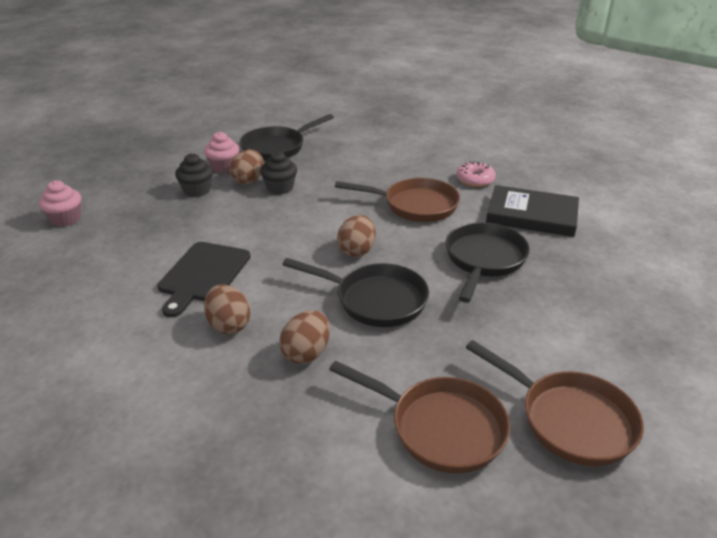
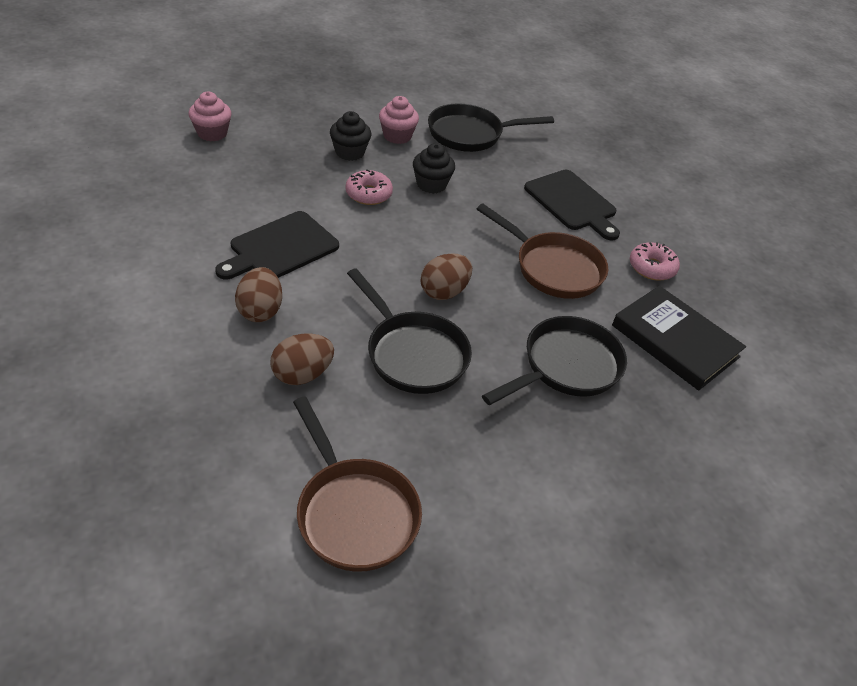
camera: 25 degrees right, 10 degrees up
brown egg [230,150,264,184] -> none
brown pan [466,340,644,466] -> none
none -> pink donut [345,169,393,205]
none -> black cutting board [524,170,620,241]

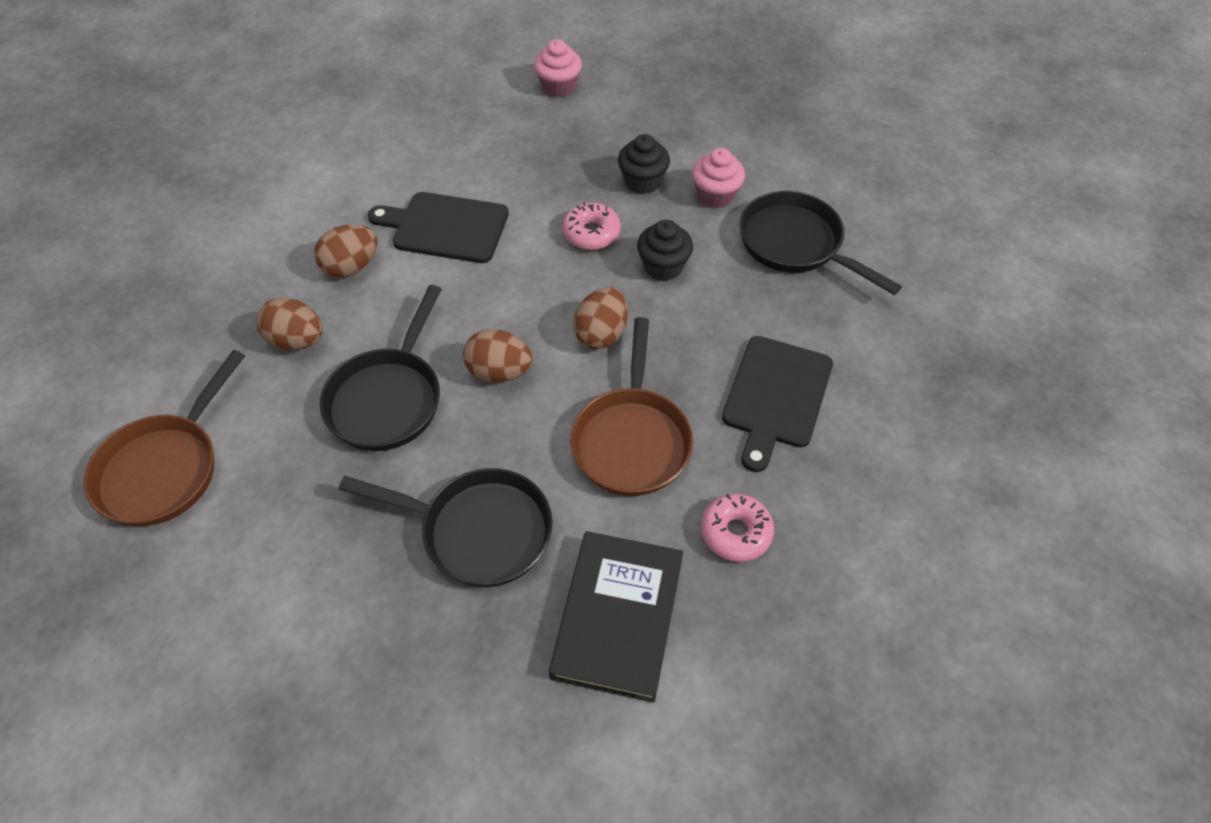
camera: 60 degrees right, 10 degrees up
none -> brown egg [573,287,628,349]

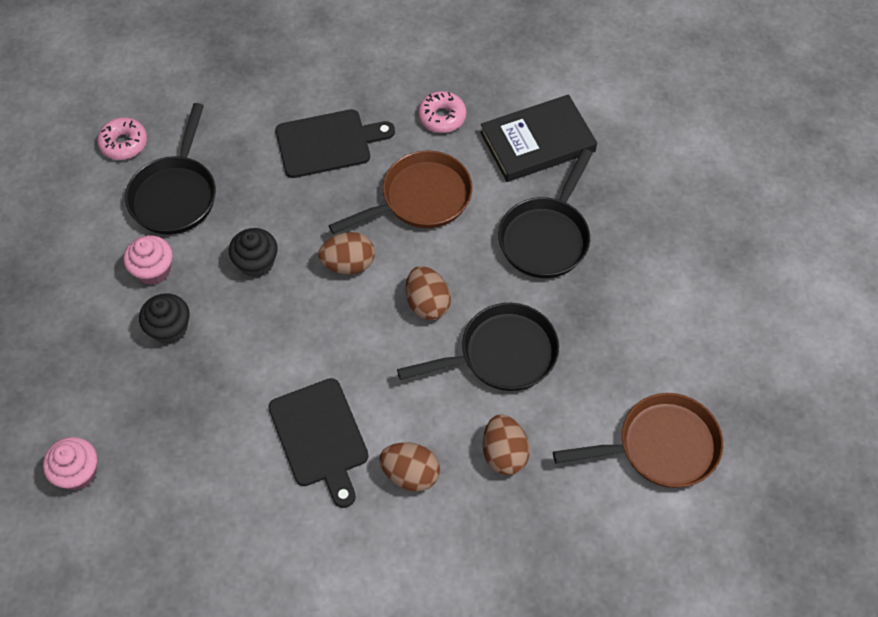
camera: 125 degrees left, 5 degrees up
black pan [338,468,553,587] -> black pan turned 135 degrees counterclockwise [498,149,593,278]
pink donut [562,202,621,250] -> pink donut moved to [97,117,147,160]

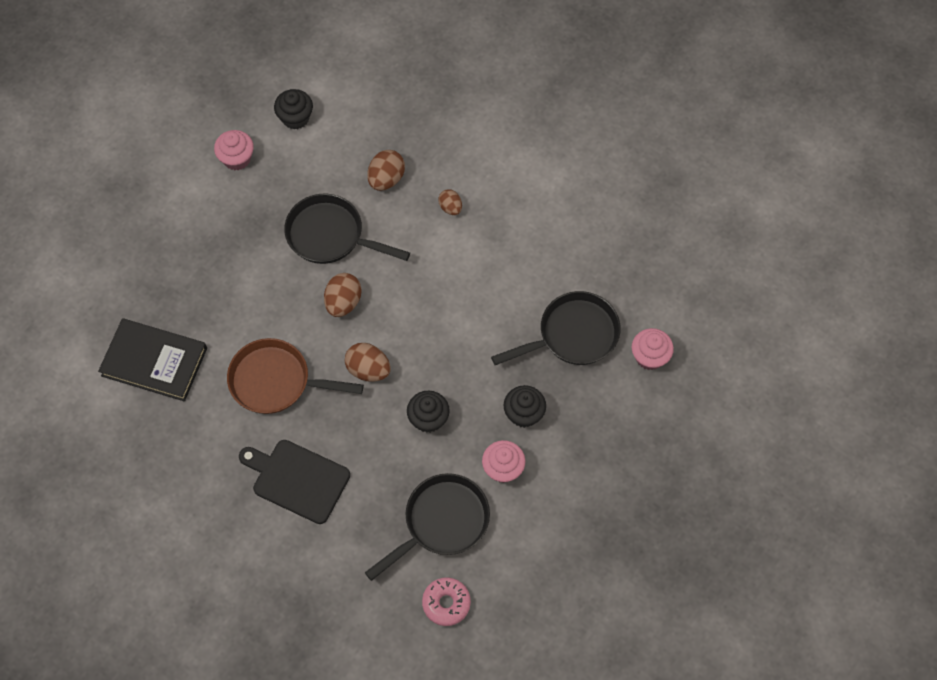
camera: 140 degrees left, 5 degrees up
black cutting board [268,378,369,508] -> none
brown egg [379,442,440,492] -> brown egg [438,189,462,215], size x0.63
pink donut [418,91,466,133] -> none
black pan [498,149,593,278] -> black pan moved to [491,291,621,365]
brown pan [553,393,723,488] -> black cupcake [274,89,313,130]
none -> pink cupcake [214,130,254,170]

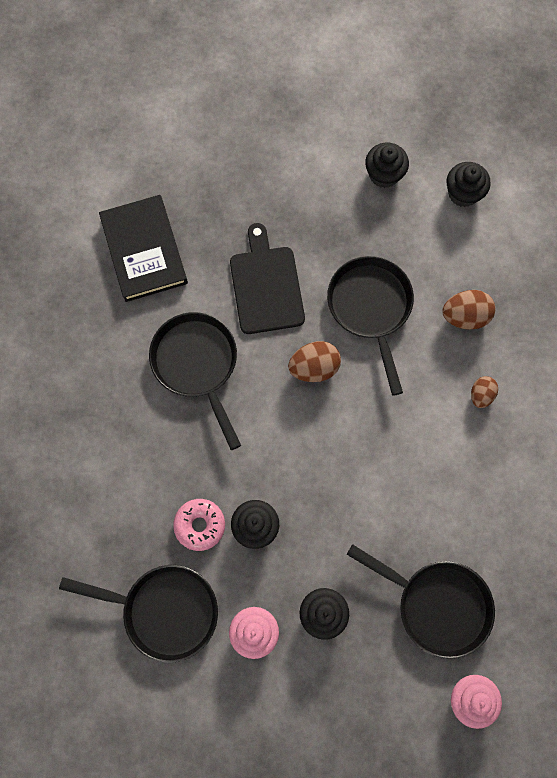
camera: 55 degrees right, 10 degrees up
pink cupcake [214,130,254,170] -> black cupcake [365,143,409,188]
brown pan [227,338,364,414] -> black pan [149,312,241,450]
black cutting board [239,440,350,524] -> black cutting board moved to [230,223,305,334]
brown egg [345,343,390,382] -> none
pink donut [422,577,471,626] -> pink donut moved to [173,499,225,551]

